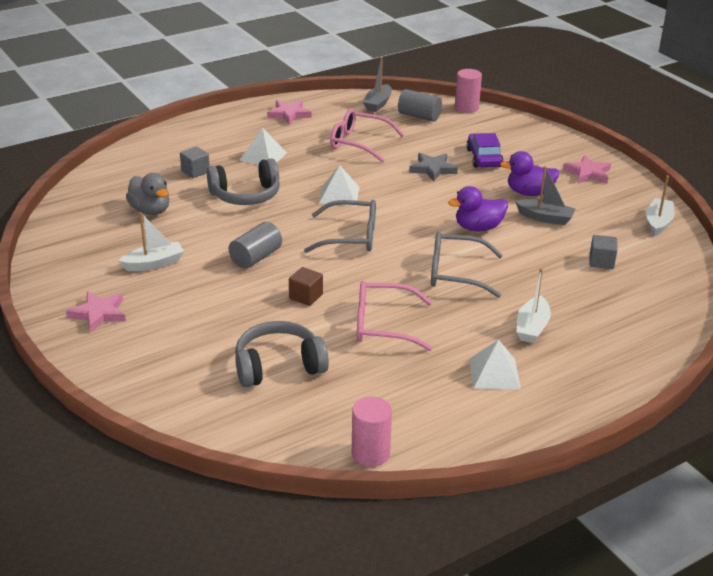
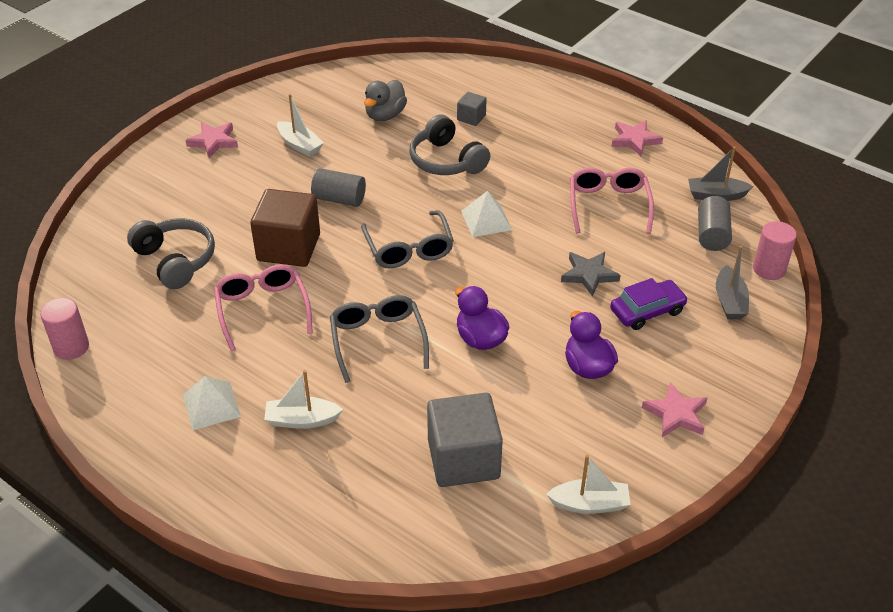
camera: 70 degrees right, 10 degrees up
white pyramid [240,127,287,165] -> none
brown cube [289,267,323,306] -> brown cube [250,189,320,267], size x2.10
grey boat [515,166,576,225] -> grey boat moved to [716,246,749,319]
grey cube [589,235,617,269] -> grey cube [427,393,503,487], size x2.10

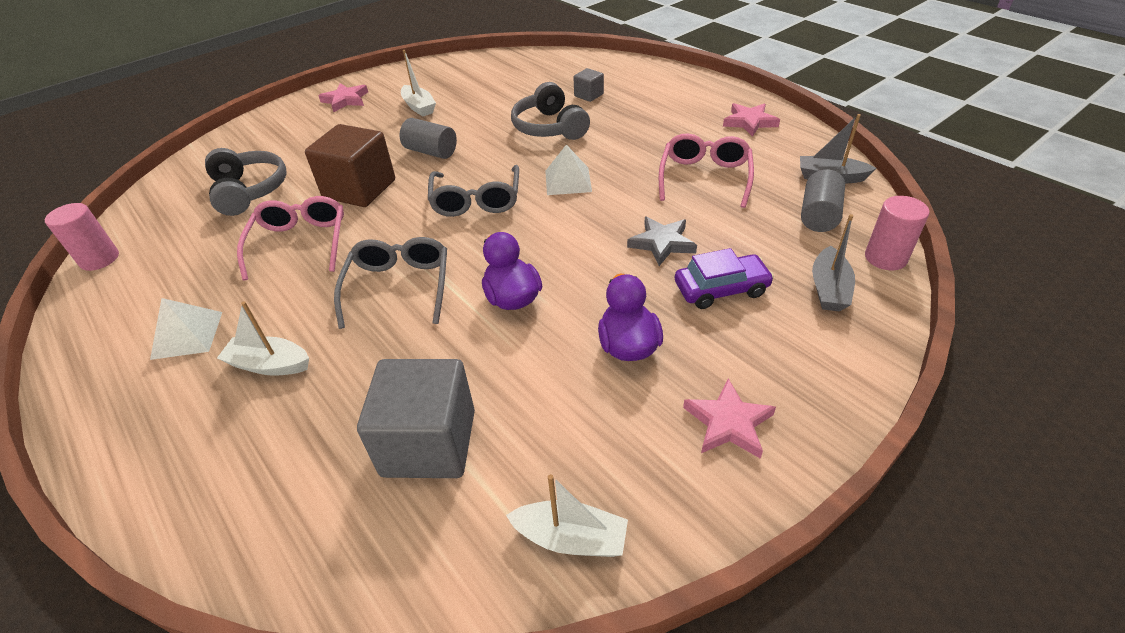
camera: 15 degrees right, 0 degrees up
grey duck [364,80,407,121] -> none

